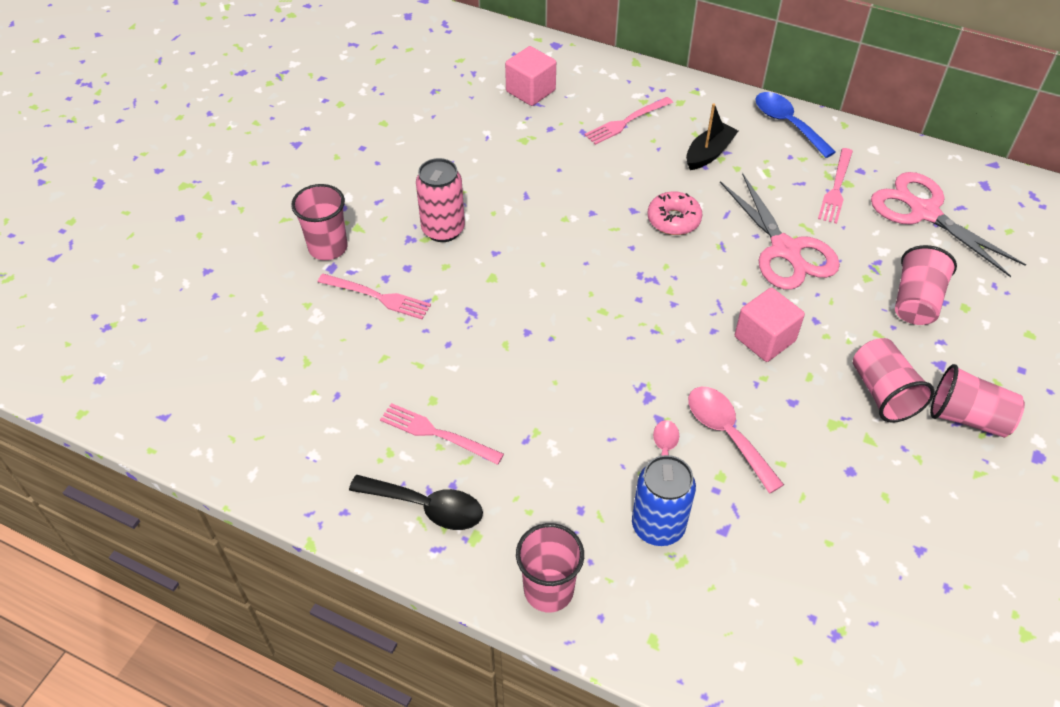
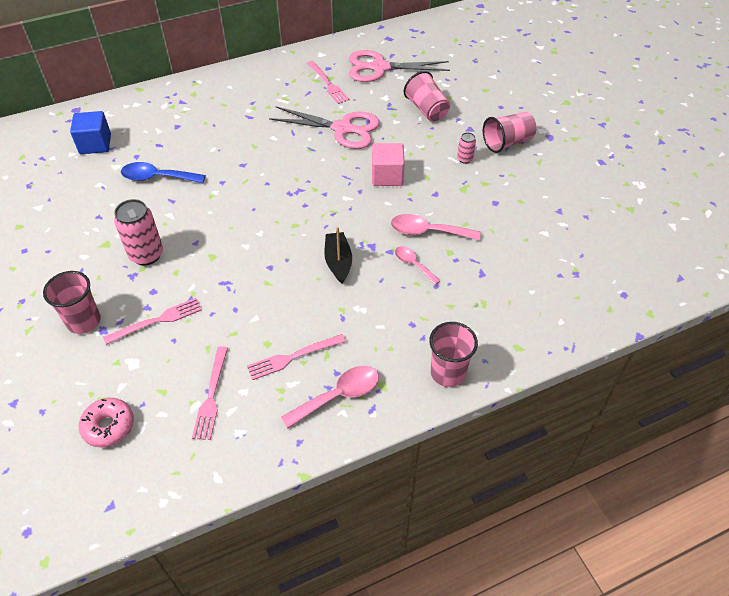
camera: 50 degrees left, 0 degrees up
black spoon [349,475,483,530] -> pink spoon [281,366,379,428]
pink cube [505,46,556,106] -> blue cube [70,111,111,154]
pink fork [585,97,673,145] -> pink fork moved to [192,346,228,440]
blue can [632,455,696,546] -> none
pink donut [648,191,702,235] -> pink donut moved to [79,398,134,447]
black boat [686,103,738,170] -> black boat moved to [324,227,352,283]
blue spoon [755,92,836,158] -> blue spoon moved to [121,162,206,183]
pink cup [853,338,934,423] -> pink can [457,132,476,164]

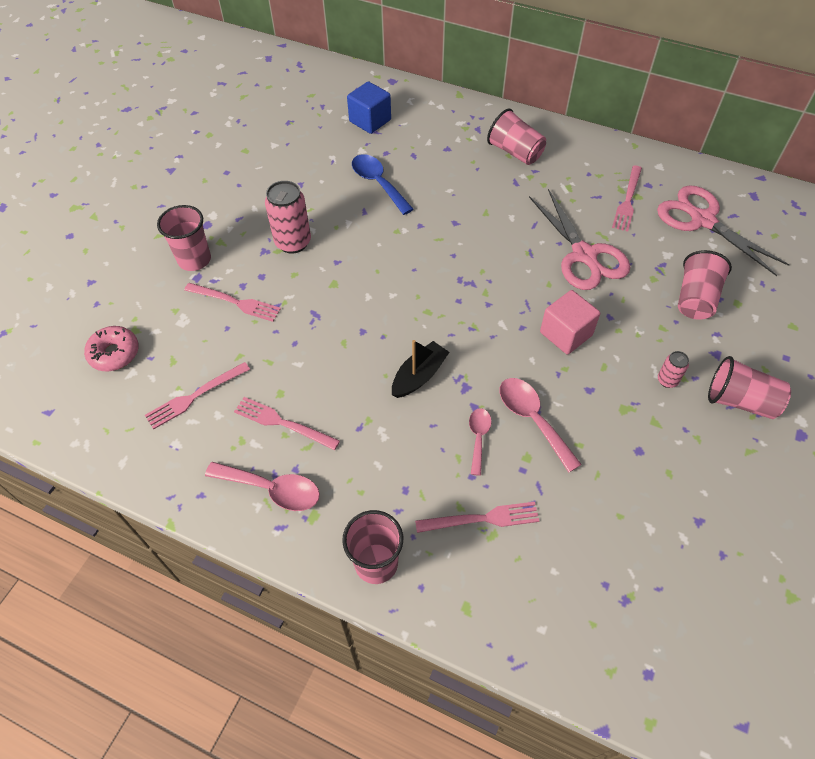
camera: 50 degrees right, 5 degrees up
none -> pink fork [415,502,539,533]
none -> pink cup [487,108,546,165]

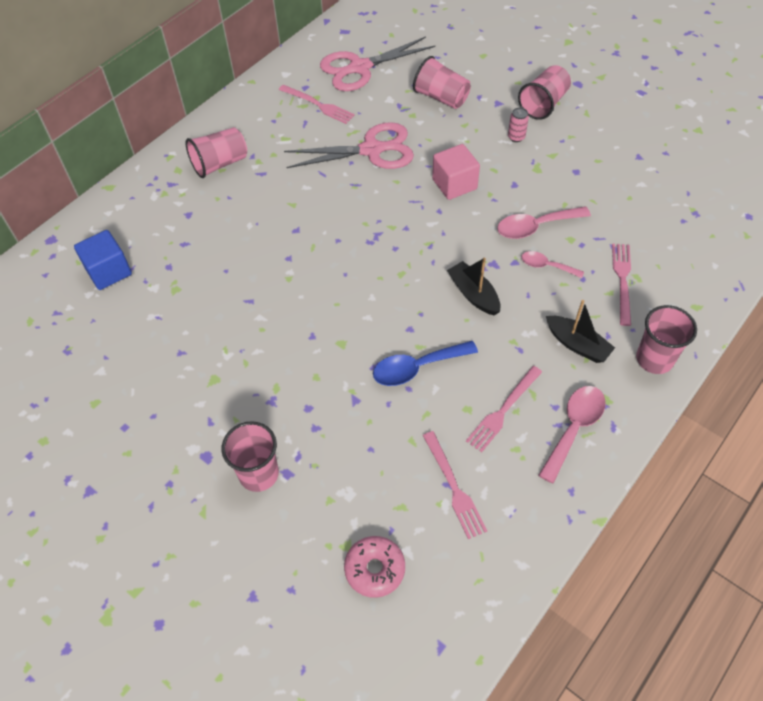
camera: 75 degrees left, 0 degrees up
pink fork [184,283,281,322] -> none
pink can [265,181,311,253] -> none
blue spoon [352,154,413,215] -> blue spoon moved to [373,341,478,386]
none -> black boat [546,300,615,363]

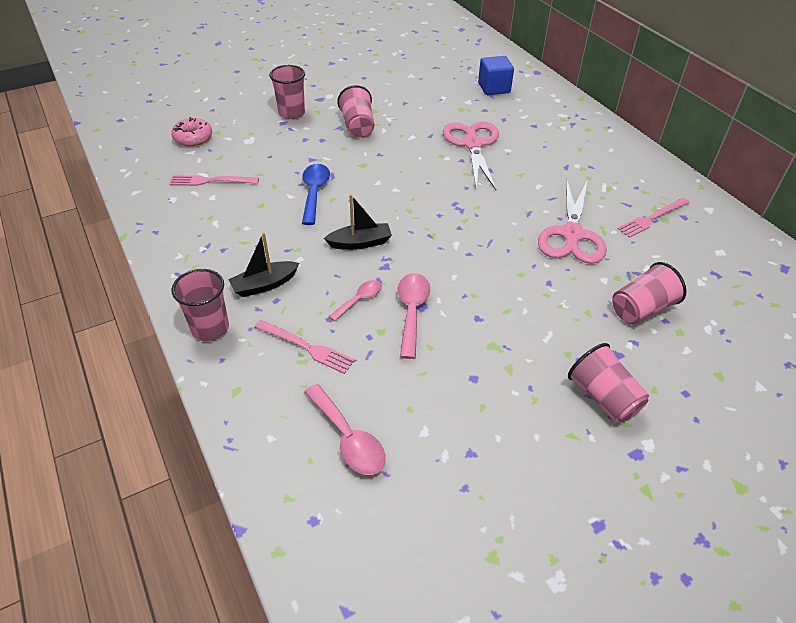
camera: 110 degrees right, 10 degrees down
pink cup [186,127,247,178] -> pink cup moved to [337,85,374,138]
pink scissors [320,36,435,91] -> pink scissors moved to [443,122,499,190]
pink cube [432,144,480,200] -> none
pink fork [466,366,542,452] -> none
pink can [508,107,529,142] -> none
pink spoon [538,386,606,484] -> pink spoon moved to [304,384,386,475]

